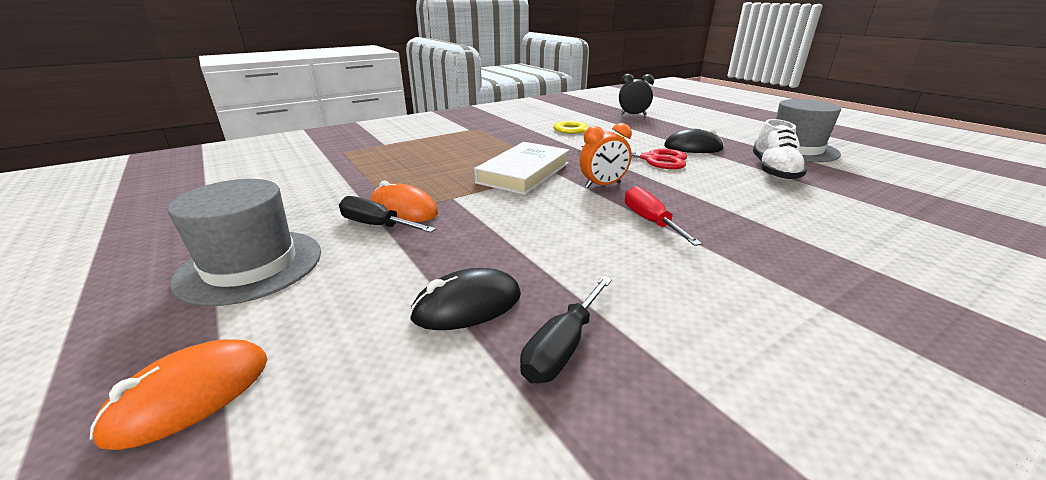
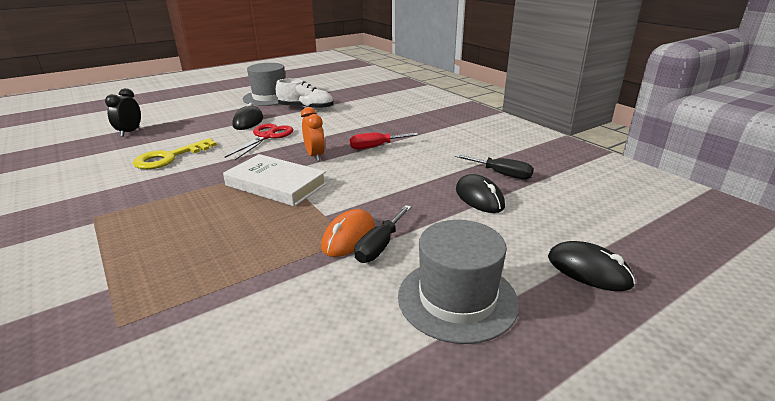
camera: 90 degrees left, 0 degrees up
orange mouse [90,339,268,450] -> black mouse [548,241,635,291]

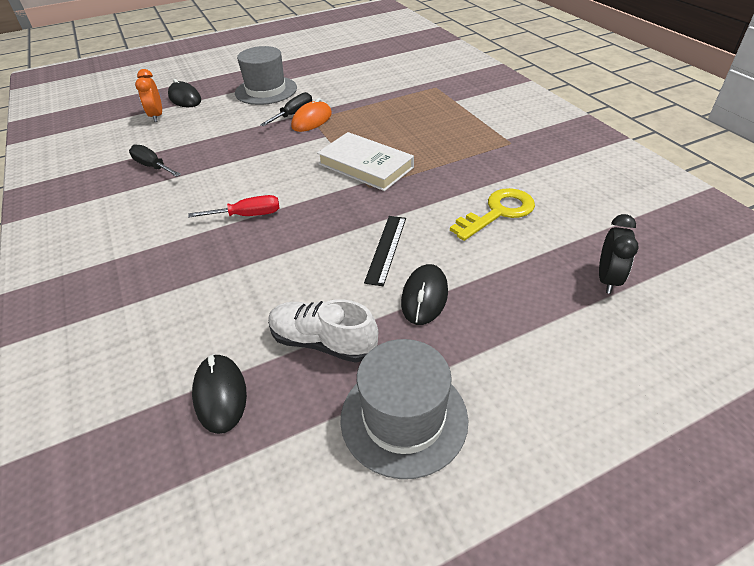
camera: 170 degrees left, 15 degrees up
red scissors [225,123,293,160] -> black ruler [364,216,406,286]
orange clock [301,107,325,162] -> orange clock moved to [135,69,162,122]
black mouse [456,174,505,213] -> black mouse moved to [192,354,247,434]

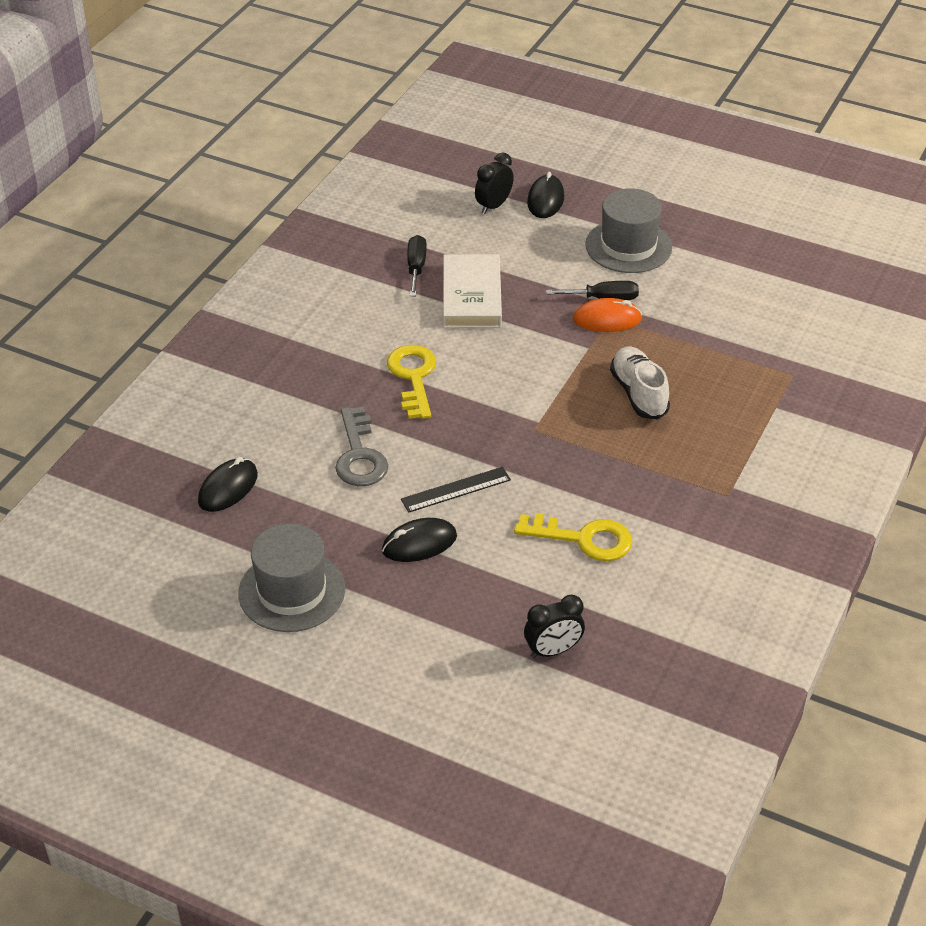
camera: 50 degrees right, 0 degrees up
orange clock [135,69,162,122] -> black clock [475,152,514,214]
red screwdriver [188,195,279,218] -> yellow key [387,345,437,419]
white shoe [268,299,378,363] -> white shoe moved to [610,346,670,419]
white book [317,132,414,191] -> white book moved to [443,254,502,328]
none -> grey key [335,407,388,486]

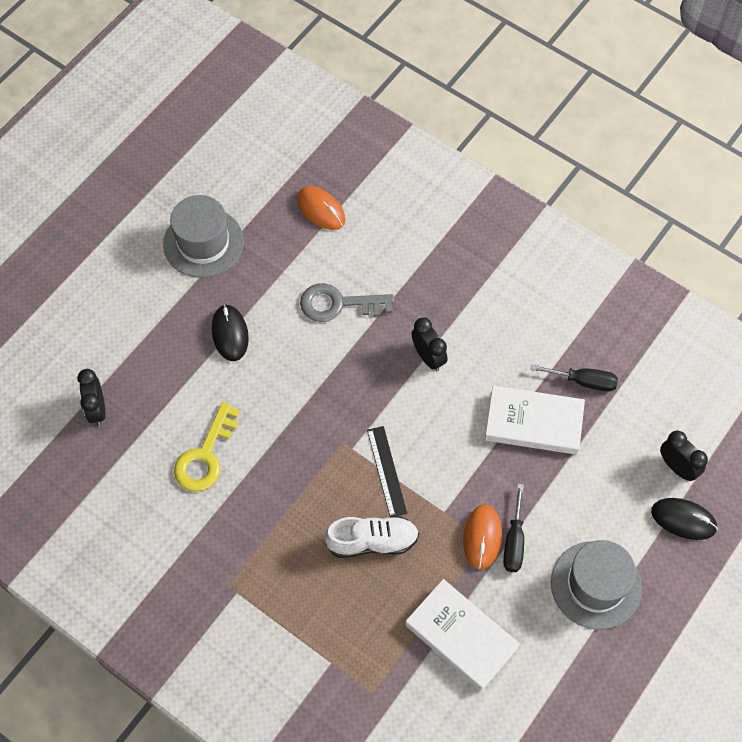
camera: 100 degrees right, 20 degrees up
black mouse [198,457,258,512] -> orange mouse [297,186,346,230]
yellow key [387,345,437,419] -> black clock [412,317,448,371]
black ruler [401,467,511,513] -> black ruler moved to [367,426,407,517]
none -> white book [405,579,520,691]

